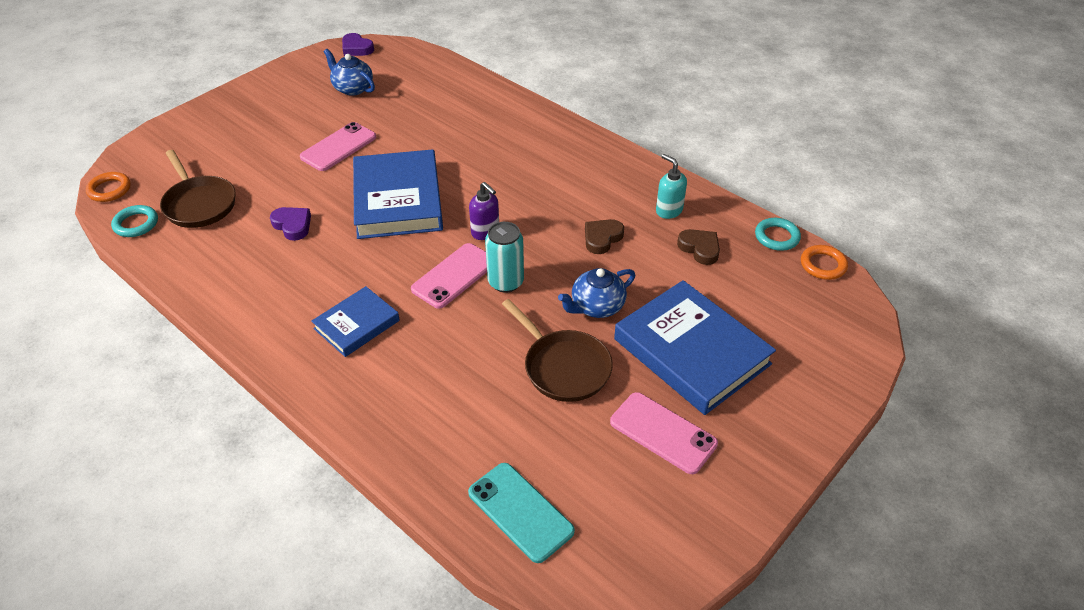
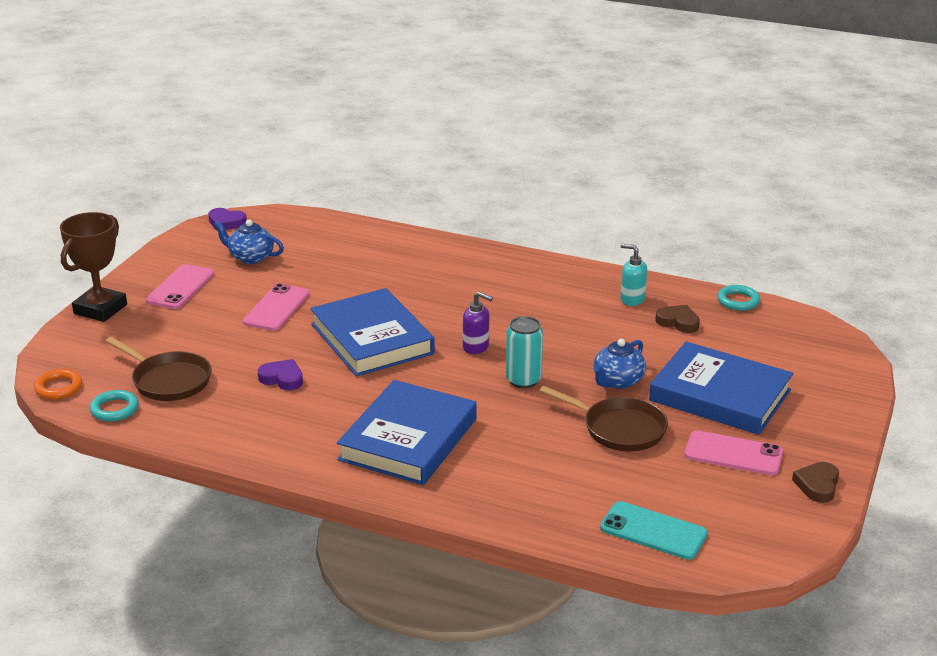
camera: 20 degrees left, 15 degrees down
blue book [312,286,400,357] -> blue book [337,380,477,485], size x1.80
pink phone [411,243,487,309] -> pink phone moved to [146,264,214,309]
brown heart [585,219,624,254] -> brown heart moved to [792,462,839,503]
orange ring [801,245,848,280] -> none
none -> brown trophy [60,212,127,322]

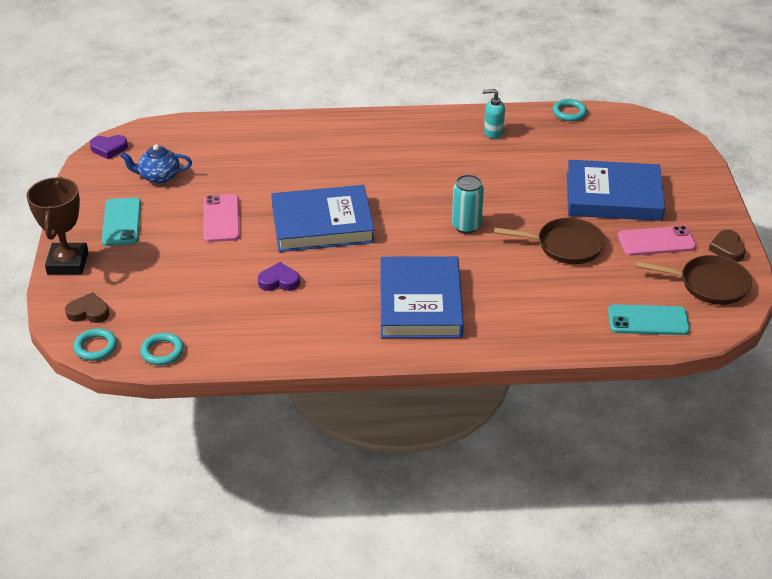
camera: 25 degrees left, 10 degrees up
orange ring [34,369,82,399] -> turquoise ring [73,328,117,361]
brown pan [106,337,212,401] -> brown pan moved to [636,255,752,305]
pink phone [146,264,214,309] -> turquoise phone [102,197,141,246]
blue book [310,288,435,376] -> blue book turned 45 degrees counterclockwise [271,185,375,252]
purple soap dispenser [463,292,493,354] -> none
blue teapot [594,339,646,389] -> none
brown heart [655,305,700,333] -> brown heart moved to [65,292,109,323]

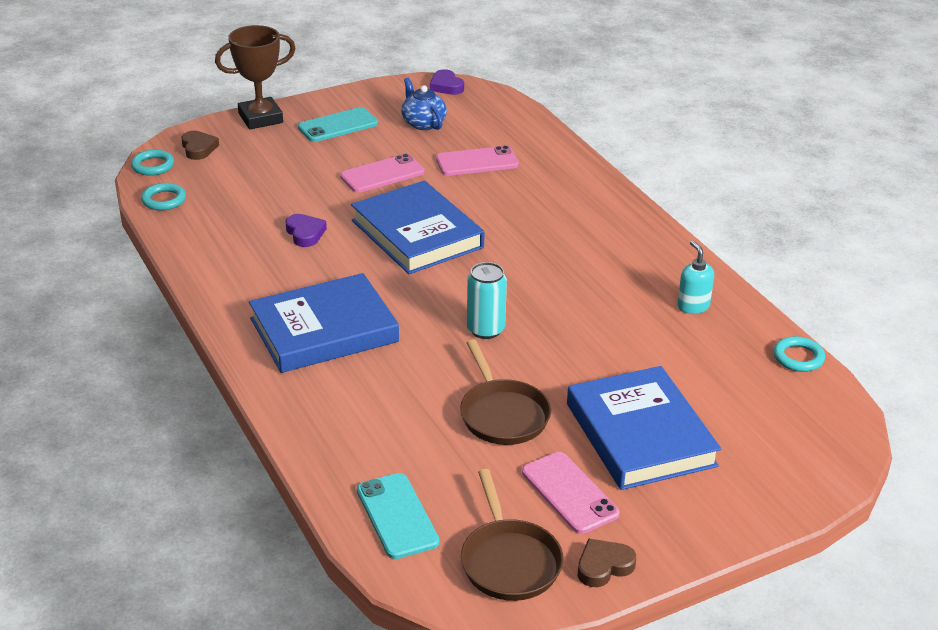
camera: 65 degrees right, 5 degrees down
none -> pink phone [436,145,519,176]

